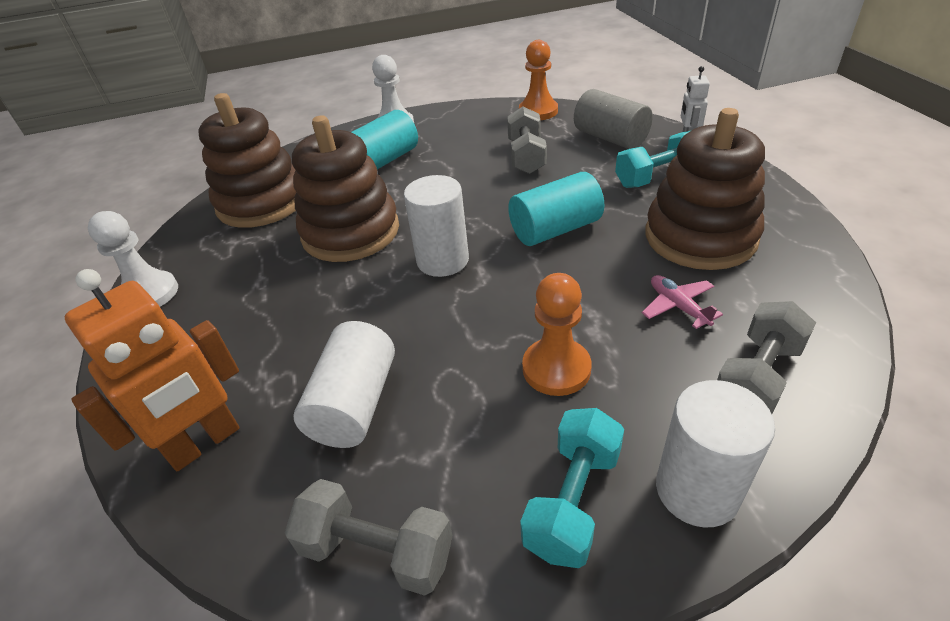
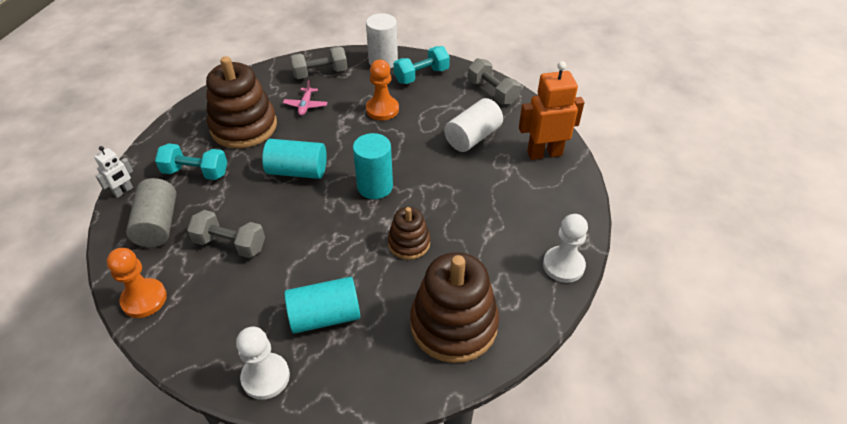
camera: 150 degrees left, 5 degrees up
brown stacking toy [292,115,399,262] -> brown stacking toy [388,207,430,260], size x0.54
white cylinder [404,175,469,277] -> turquoise cylinder [353,133,393,199]
grey dumbbell [507,106,547,174] -> grey dumbbell turned 75 degrees clockwise [187,210,265,258]

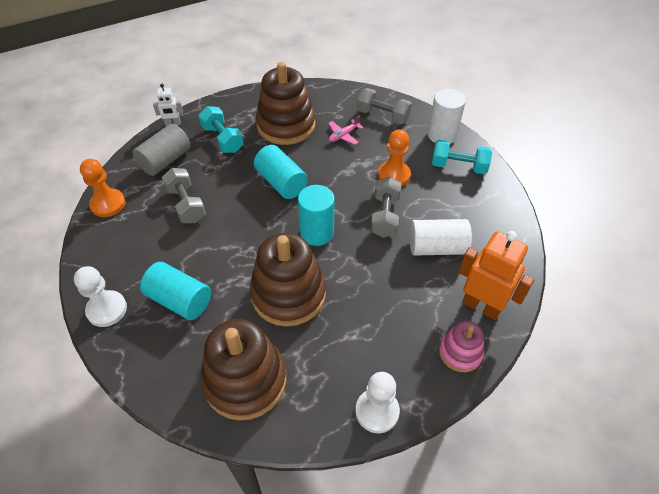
camera: 45 degrees right, 5 degrees up
brown stacking toy [388,207,430,260] -> brown stacking toy [250,233,326,327], size x1.85
grey dumbbell [468,58,521,105] -> grey dumbbell moved to [371,177,401,238]
none -> pink stacking toy [439,321,484,372]

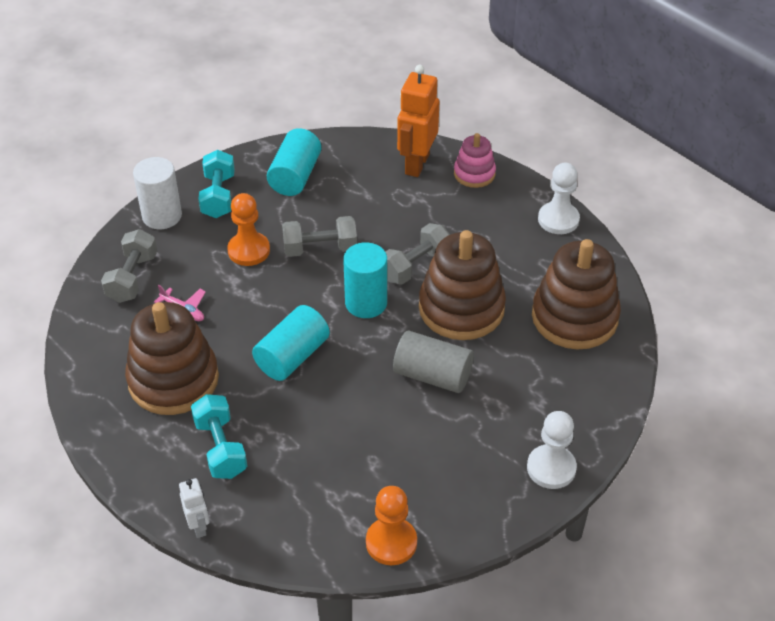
camera: 105 degrees left, 5 degrees down
grey cylinder [133,124,191,176] -> grey cylinder moved to [393,330,474,393]
turquoise cylinder [140,262,211,320] -> turquoise cylinder moved to [267,128,321,196]
grey dumbbell [162,168,206,223] -> grey dumbbell moved to [385,223,450,284]
turquoise dumbbell [199,106,244,153] -> turquoise dumbbell turned 60 degrees counterclockwise [191,394,247,479]
white cylinder [410,219,472,256] -> none

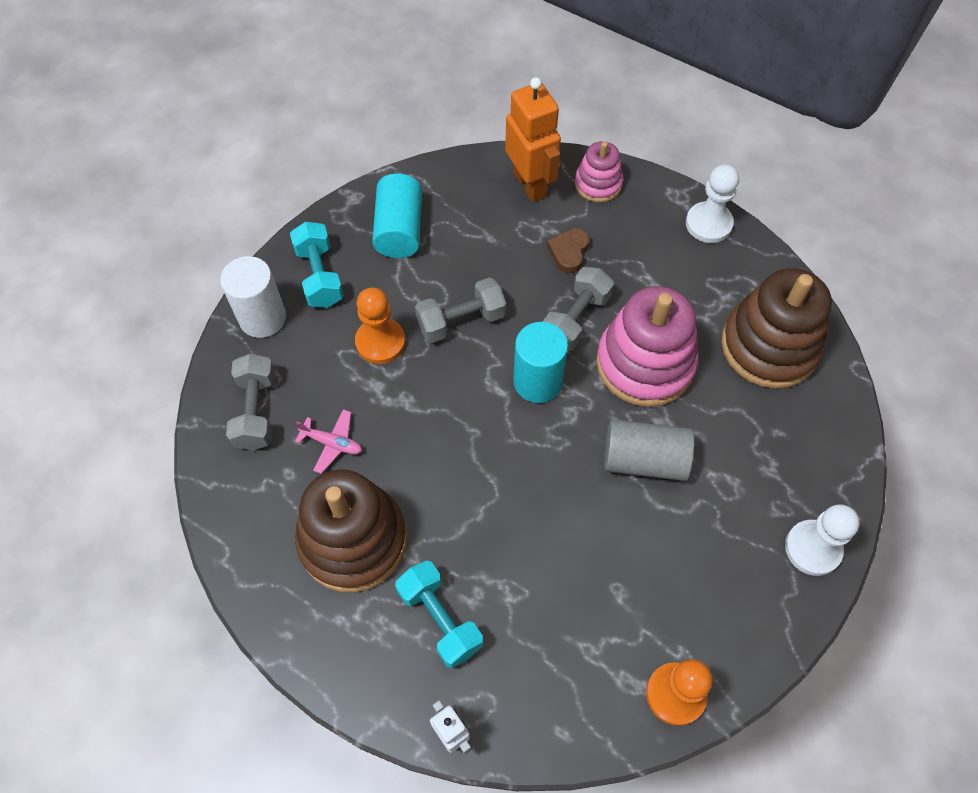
camera: 15 degrees left, 15 degrees up
turquoise cylinder [252,305,330,381] -> none
orange robot [397,65,439,177] -> orange robot turned 150 degrees clockwise [505,77,561,202]
brown stacking toy [419,230,506,340] -> pink stacking toy [596,286,699,407]
none -> brown heart [547,228,590,274]

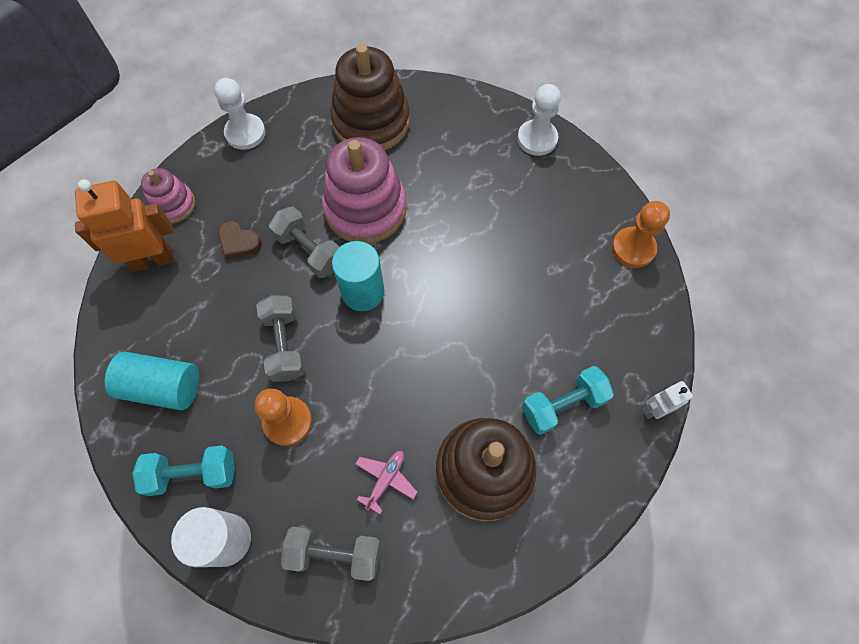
camera: 80 degrees left, 5 degrees up
grey cylinder [604,419,694,481] -> none

